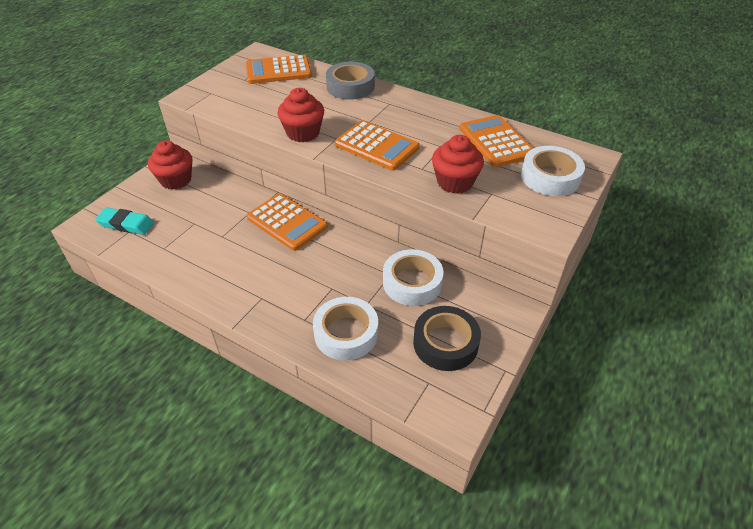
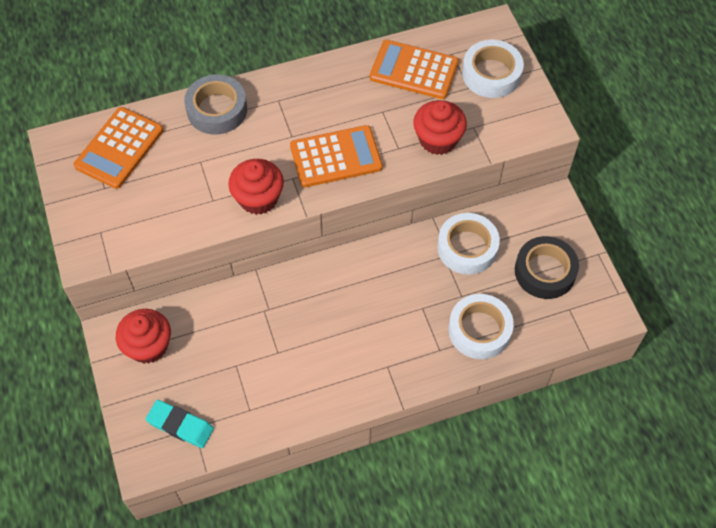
camera: 50 degrees left, 15 degrees up
turquoise eraser [95,207,154,235] -> turquoise eraser turned 60 degrees clockwise [146,400,214,448]
orange calculator [247,194,328,251] -> none

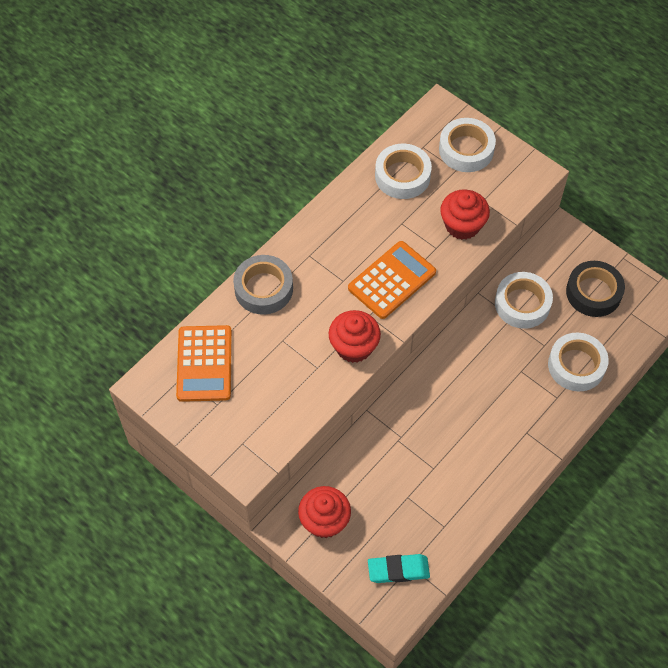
camera: 30 degrees left, 0 degrees up
orange calculator [370,40,459,99] -> white tape [375,143,432,199]

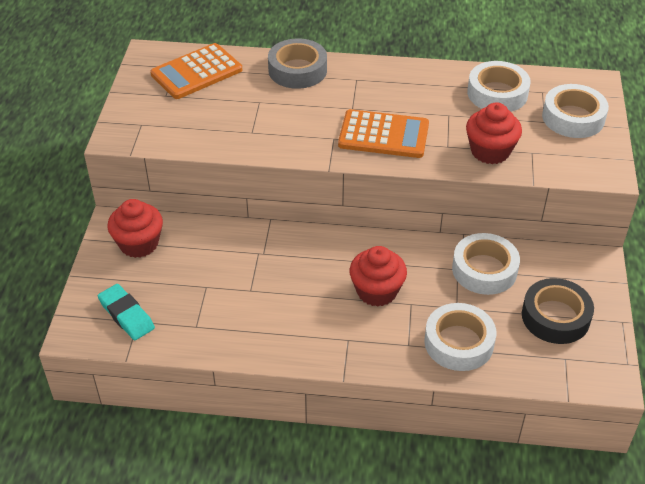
camera: 55 degrees right, 15 degrees down
red cupcake [329,310,381,363] -> red cupcake moved to [350,246,407,307]

